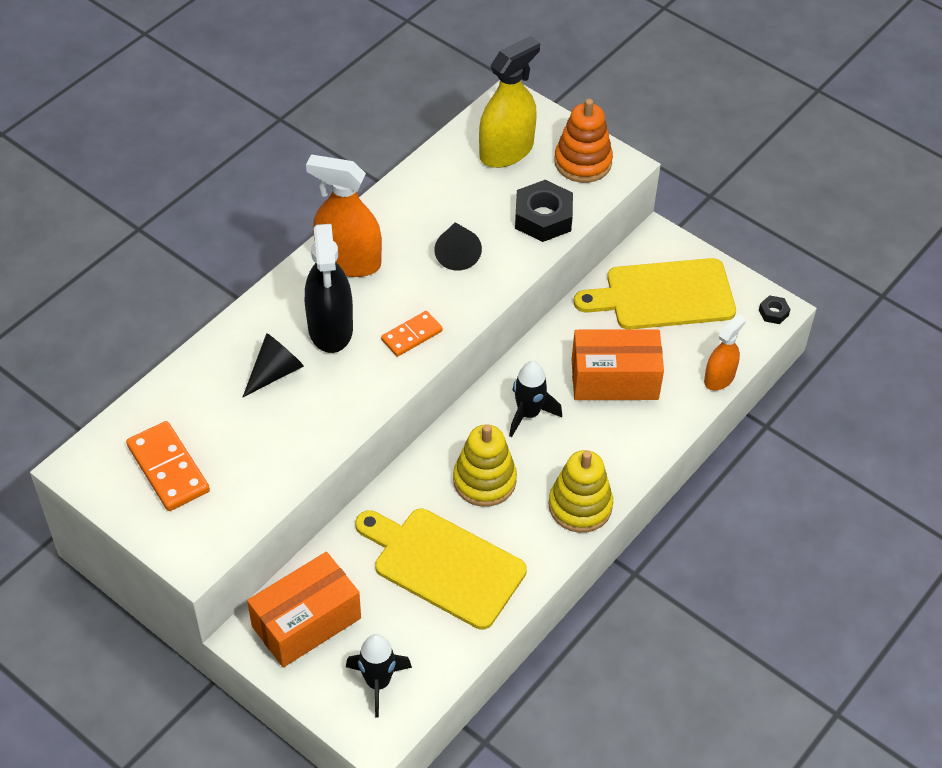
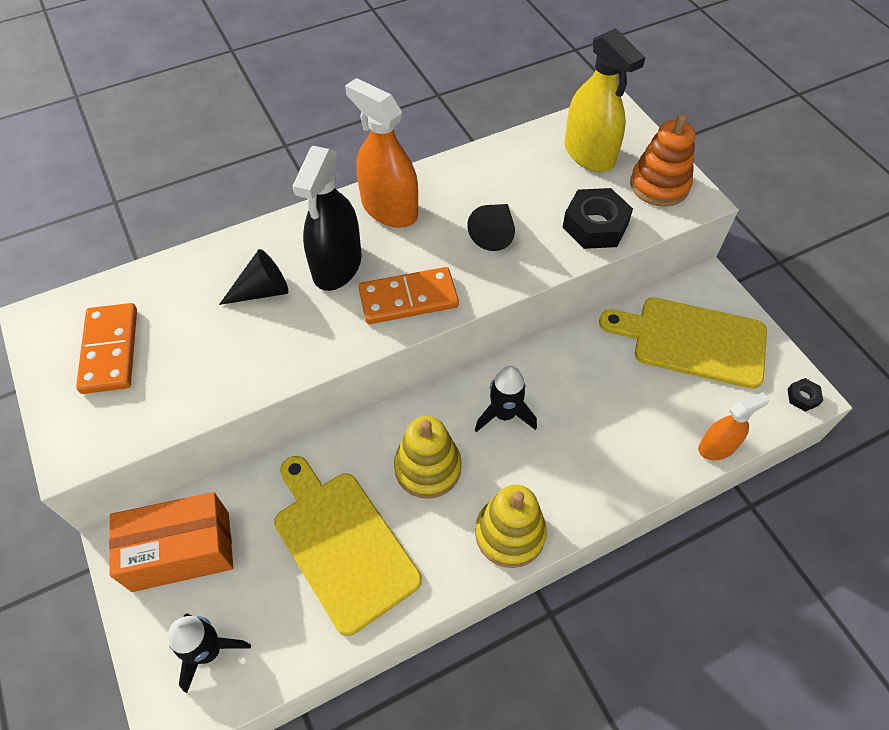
camera: 25 degrees right, 5 degrees up
orange domino [381,311,443,357] -> orange domino [358,267,459,324], size x1.57
yellow spray bottle [479,36,540,168] -> yellow spray bottle turned 75 degrees clockwise [564,28,646,172]
orange box [572,330,664,400] -> none

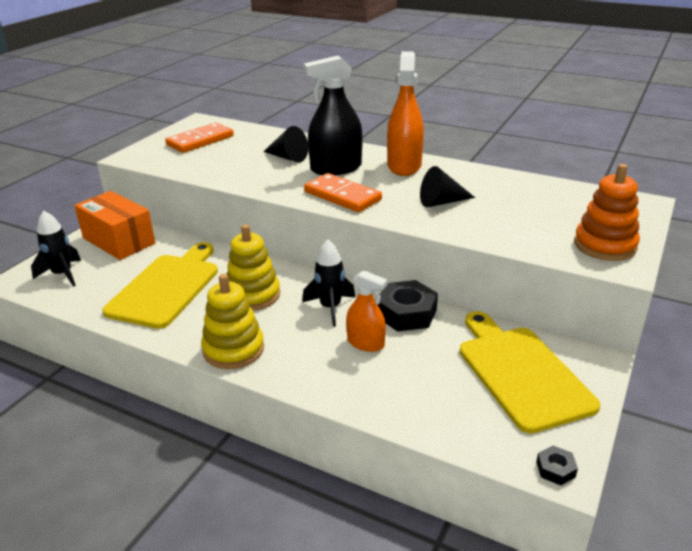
camera: 55 degrees right, 25 degrees down
black nut [562,188,633,249] -> black nut moved to [377,280,438,332]
yellow spray bottle [564,28,646,172] -> none
orange spray bottle [698,392,769,460] -> orange spray bottle moved to [346,270,388,352]

